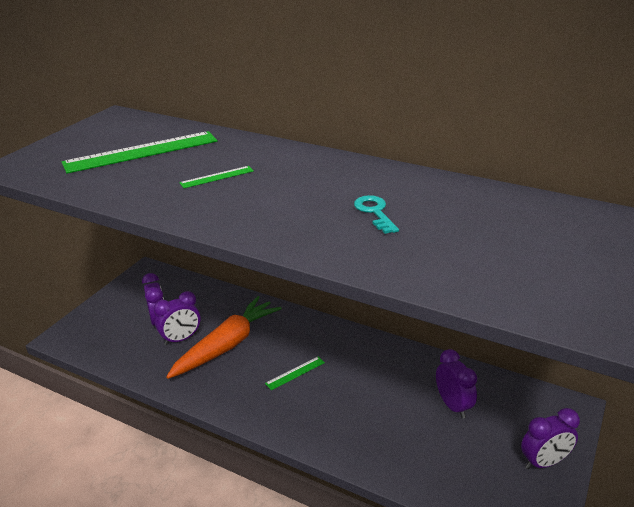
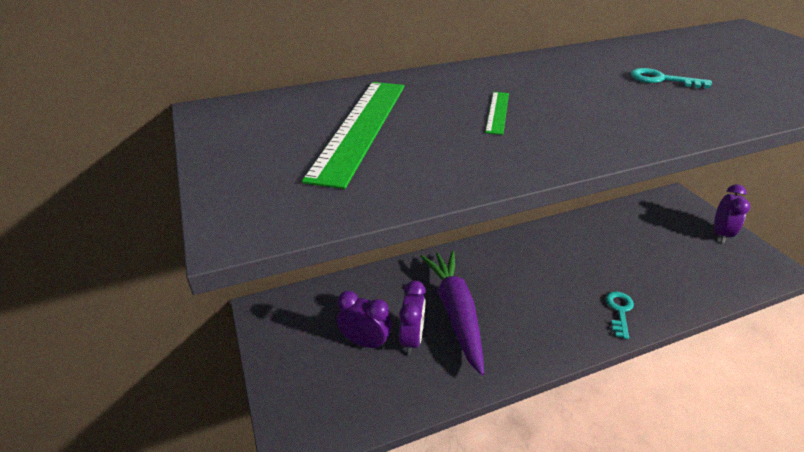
camera: 50 degrees left, 5 degrees up
orange carrot [166,296,282,379] -> purple carrot [420,250,484,375]
green ruler [265,356,325,390] -> none
purple clock [436,349,477,419] -> none
none -> turquoise key [606,292,634,339]

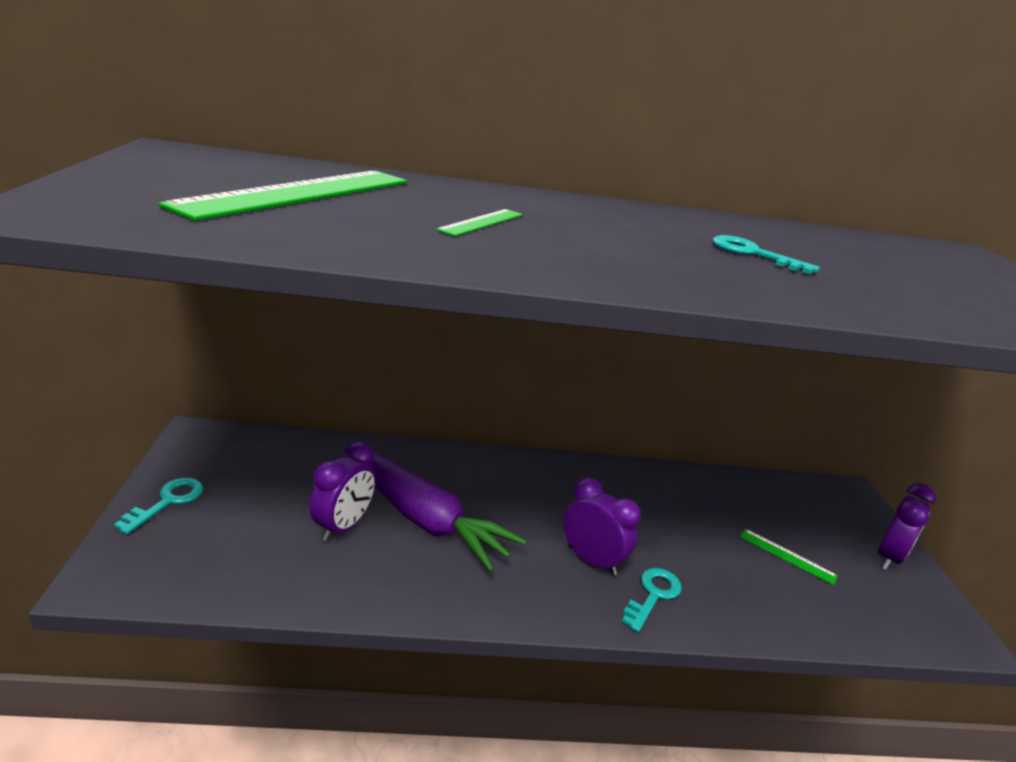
camera: 15 degrees right, 10 degrees down
purple clock [337,291,392,349] -> purple clock moved to [564,477,641,576]
purple carrot [420,250,484,375] -> purple carrot turned 120 degrees clockwise [345,447,526,572]
none -> turquoise key [114,478,203,534]
none -> green ruler [740,529,838,585]

